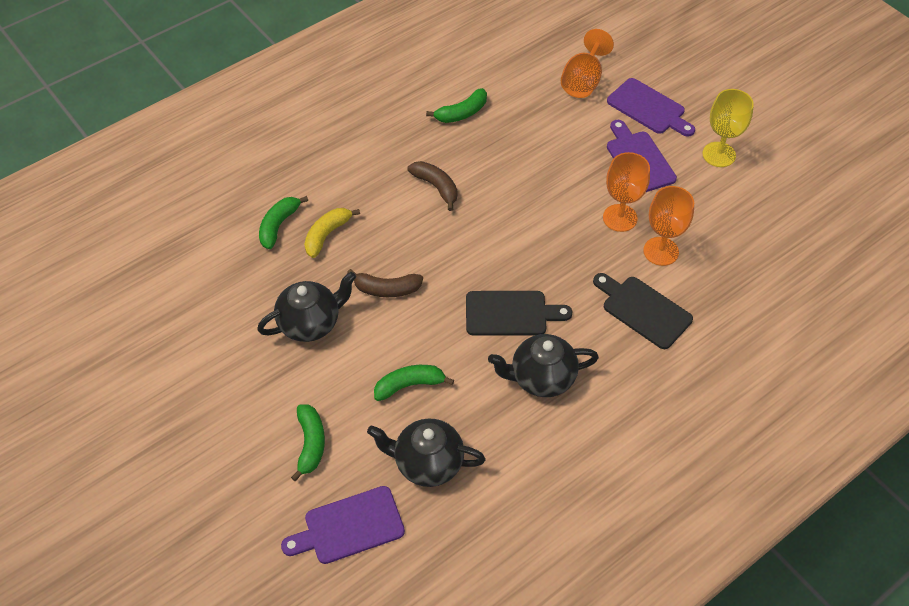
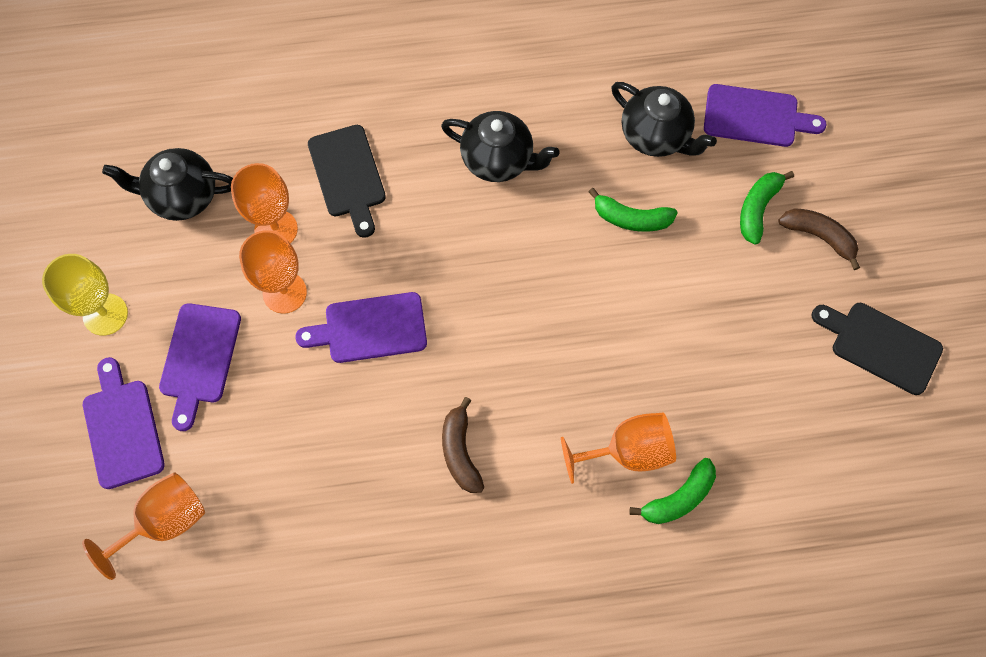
camera: 150 degrees left, 15 degrees up
black teapot [257,272,356,342] -> black teapot moved to [102,148,233,221]
yellow banana [304,208,360,258] -> orange goblet [561,413,676,484]
brown banana [347,269,423,297] -> brown banana moved to [778,208,860,270]
green banana [426,88,487,123] -> none
black cutting board [466,291,572,336] -> black cutting board moved to [811,303,943,395]
none -> purple cutting board [295,292,427,363]

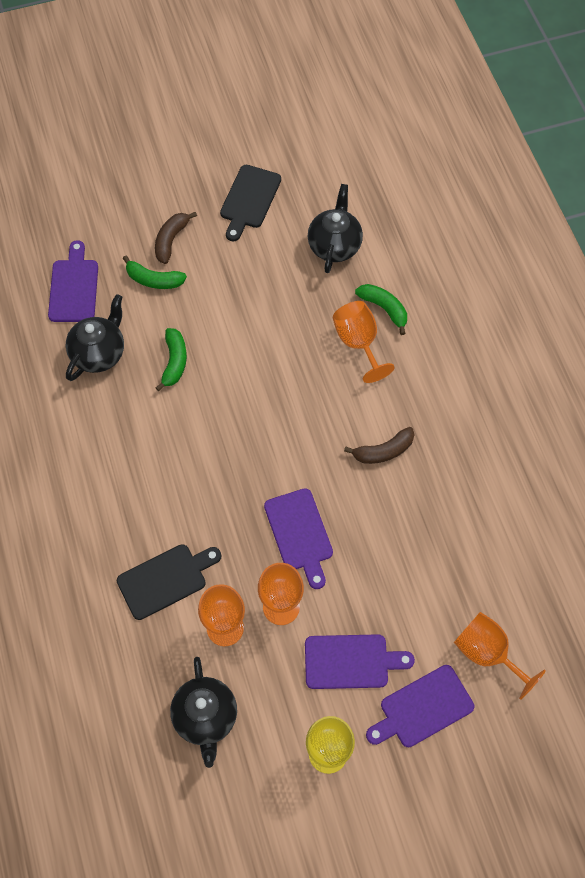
camera: 100 degrees left, 5 degrees down
black teapot [441,111,560,182] -> black teapot moved to [308,184,363,273]

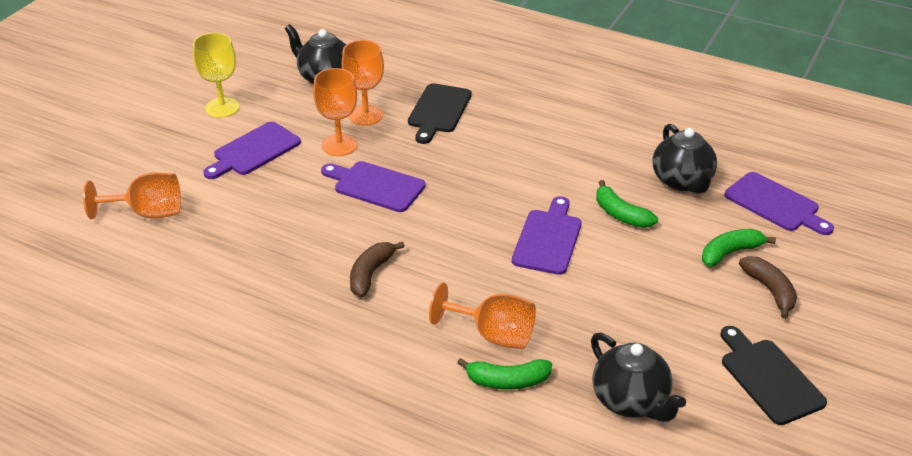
camera: 135 degrees right, 25 degrees down
purple cutting board [366,665,474,747] -> purple cutting board moved to [512,196,582,275]

